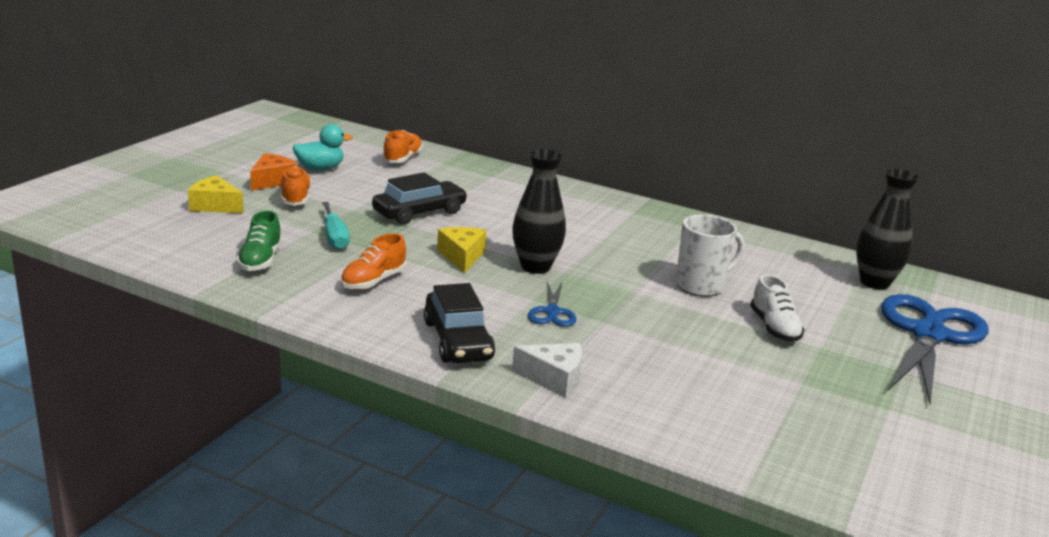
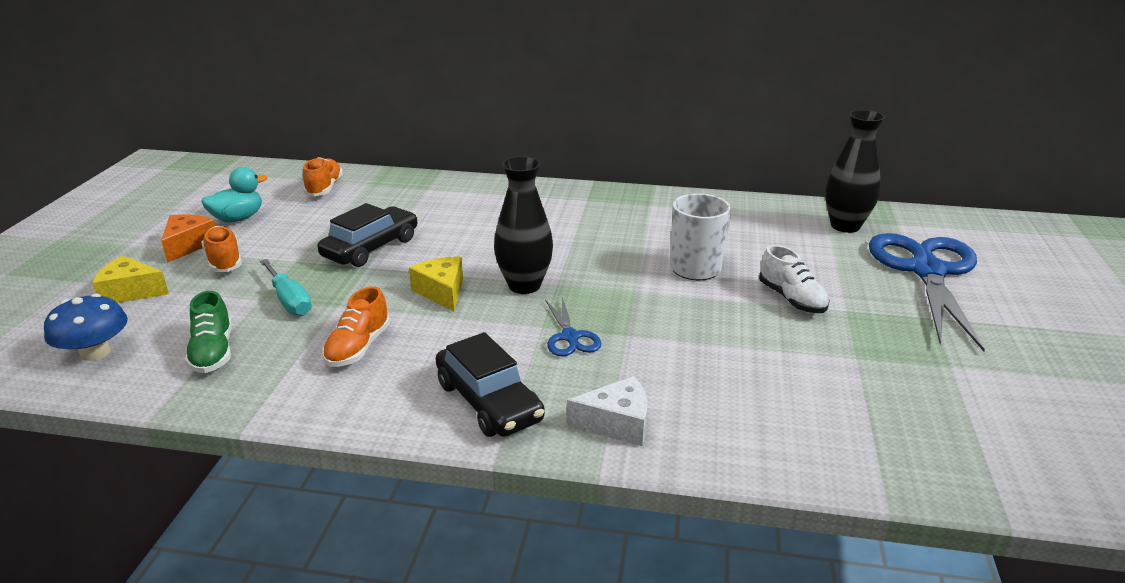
camera: 15 degrees left, 5 degrees up
none -> blue mushroom [44,294,128,361]

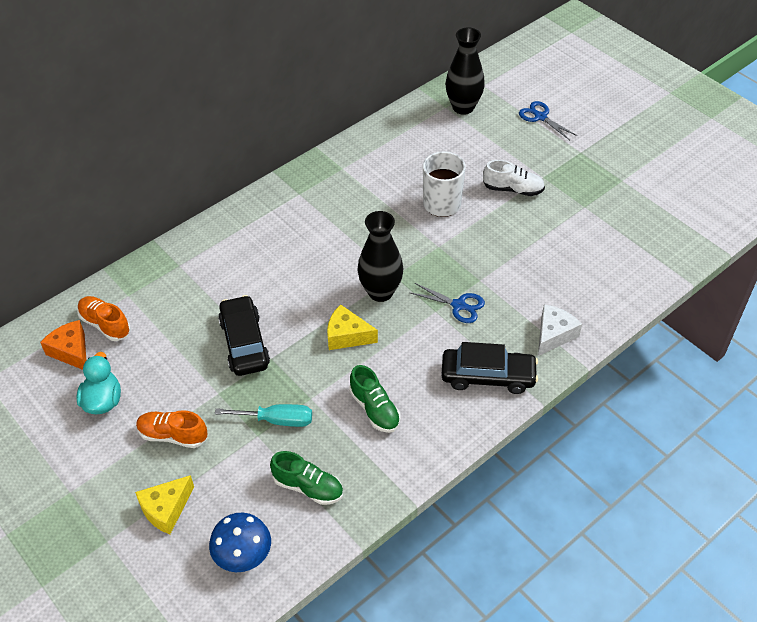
camera: 50 degrees left, 20 degrees up
orange cheese [161,214,216,263] -> orange cheese moved to [40,320,86,370]
orange shoe [322,286,390,367] -> green shoe [349,365,400,433]
blue scissors [869,233,985,351] -> blue scissors [519,101,578,140], size x0.45

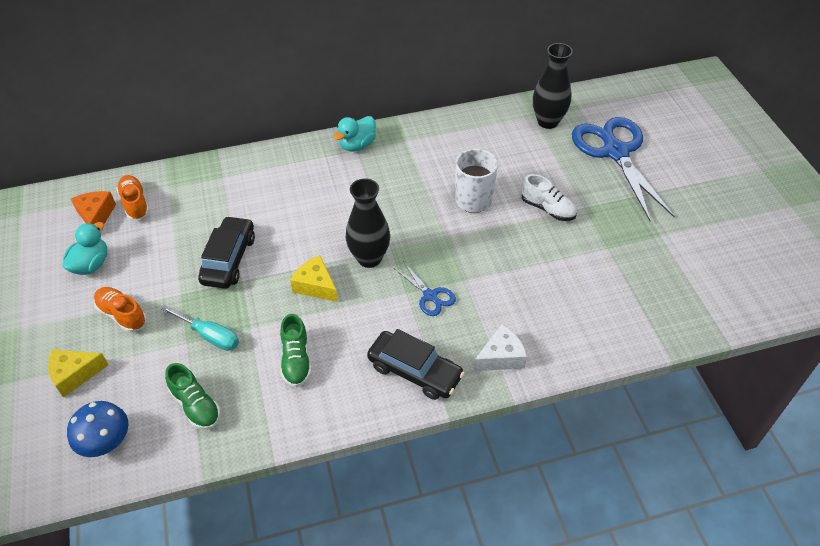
camera: 25 degrees right, 0 degrees up
blue scissors [519,101,578,140] -> blue scissors [572,117,675,221], size x2.23
none -> turquoise duck [334,116,376,152]

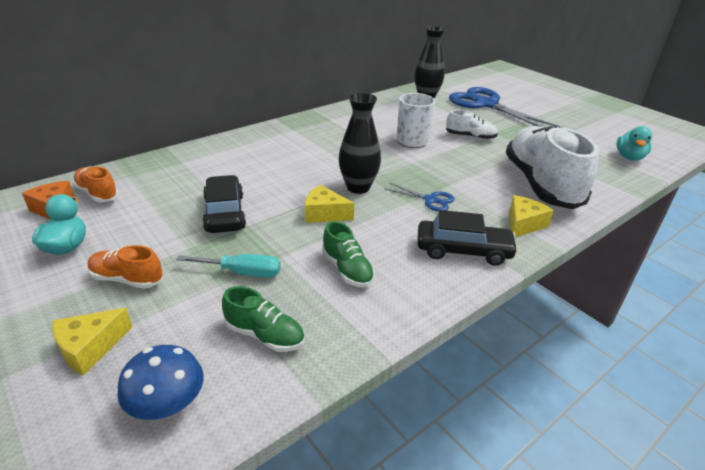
camera: 25 degrees left, 15 degrees down
turquoise duck [334,116,376,152] -> turquoise duck moved to [616,126,652,161]
white cheese [474,324,527,371] -> yellow cheese [509,195,554,237]
none -> white shoe [506,125,599,209]

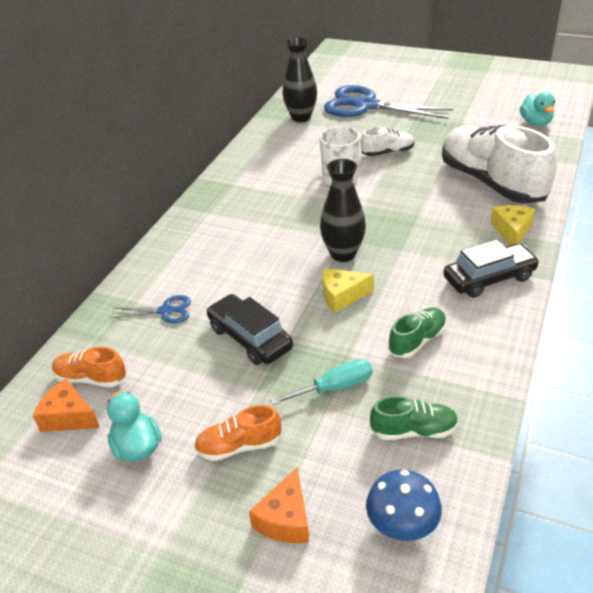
camera: 25 degrees left, 5 degrees up
yellow cheese [52,308,132,375] -> orange cheese [249,468,309,543]
green shoe [322,221,375,287] -> green shoe turned 75 degrees counterclockwise [388,308,447,358]
blue scissors [385,183,455,211] -> blue scissors moved to [110,295,191,323]

